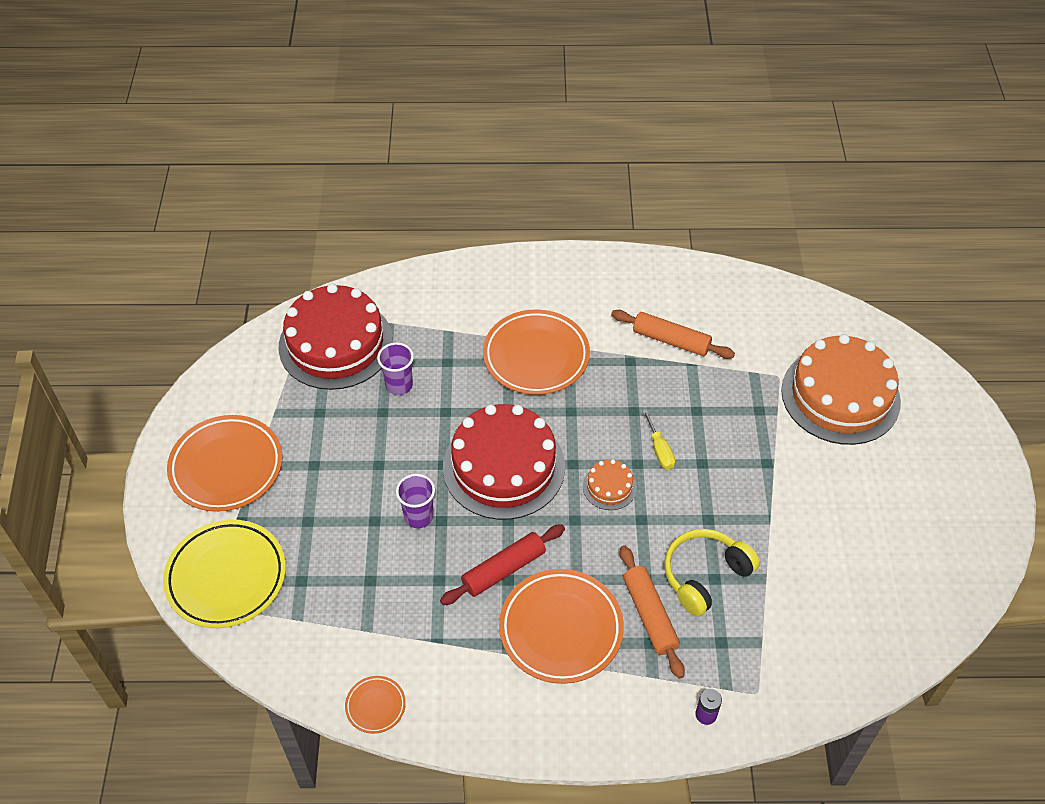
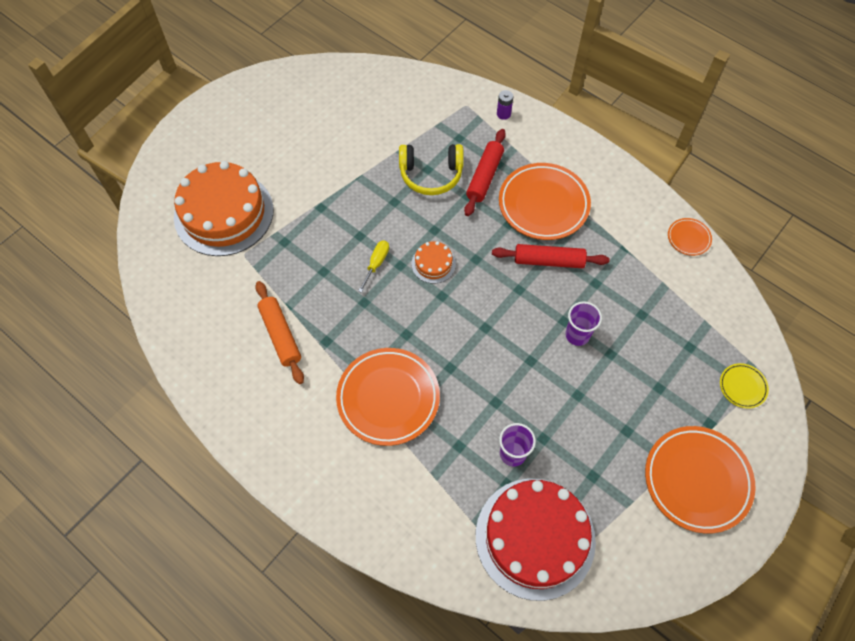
camera: 140 degrees left, 10 degrees up
yellow plate [163,520,286,628] -> yellow plate [720,363,769,409], size x0.47
red cake [443,404,565,520] -> none
orange rolling pin [620,545,685,679] -> red rolling pin [464,129,506,216]

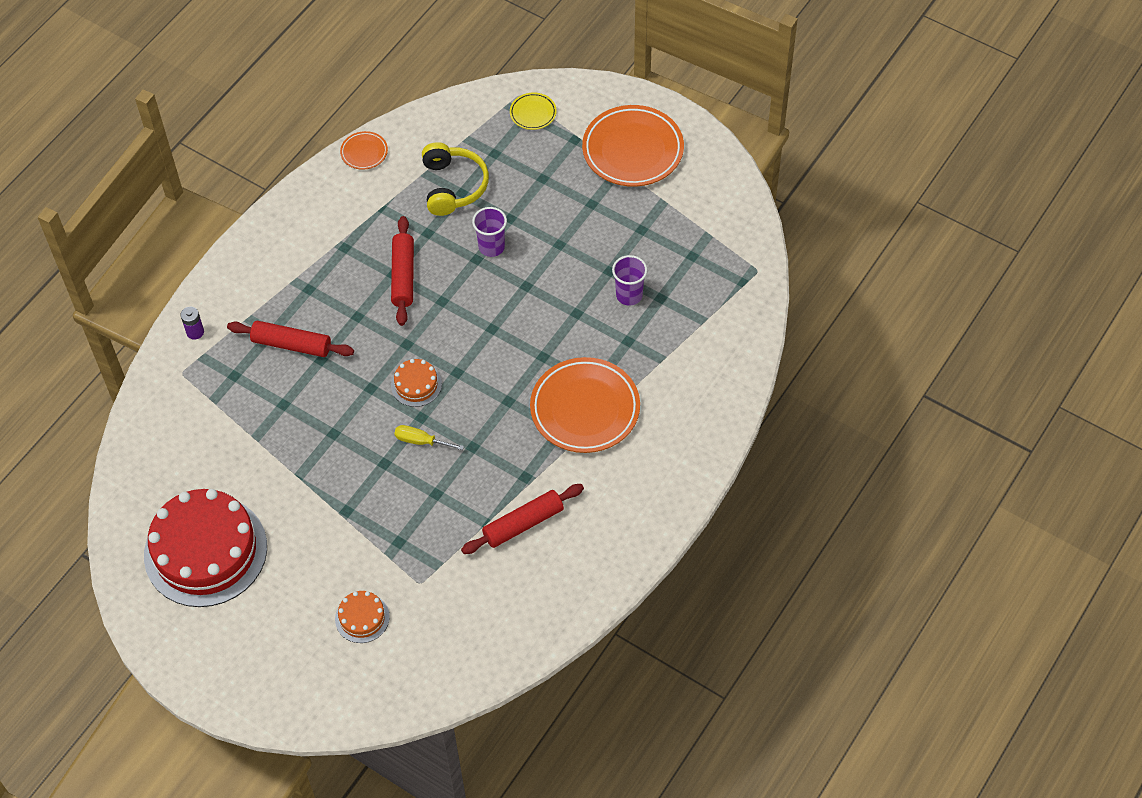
camera: 95 degrees left, 5 degrees down
orange cake [174,161,273,256] -> orange cake [335,591,390,643], size x0.43
orange rolling pin [255,281,304,384] -> red rolling pin [461,484,584,554]
yellow headphones [399,144,464,195] -> yellow headphones moved to [422,142,489,216]
red cake [476,479,596,601] -> red cake moved to [144,489,267,607]
orange plate [499,163,591,240] -> none

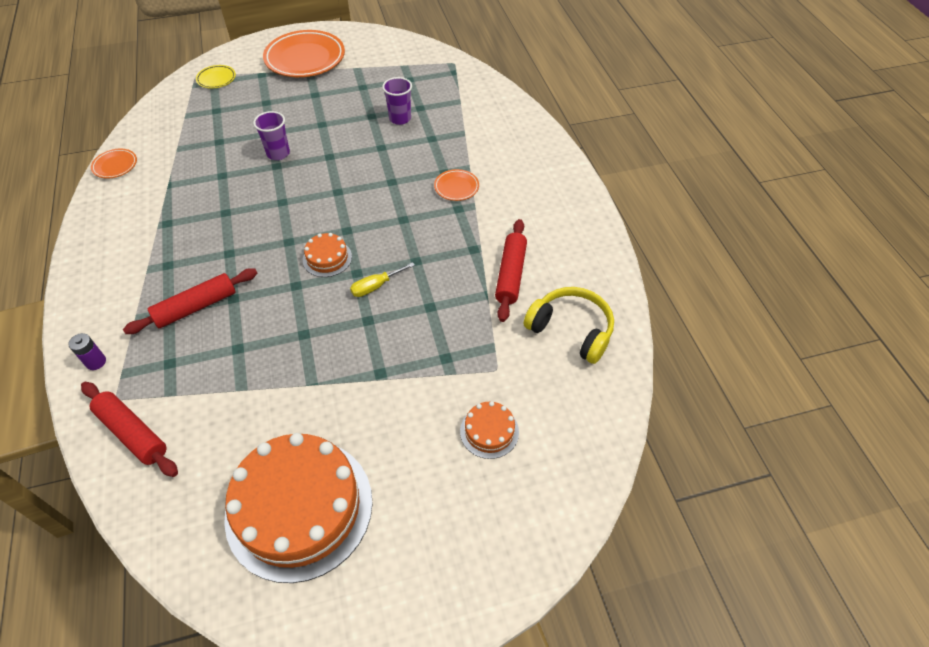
camera: 50 degrees left, 5 degrees down
red cake [144,489,267,607] -> orange cake [224,433,373,583]
red rolling pin [391,216,414,326] -> red rolling pin moved to [81,382,178,477]
yellow headphones [422,142,489,216] -> yellow headphones moved to [524,287,614,364]
orange plate [530,357,640,453] -> orange plate [434,169,479,201], size x0.47

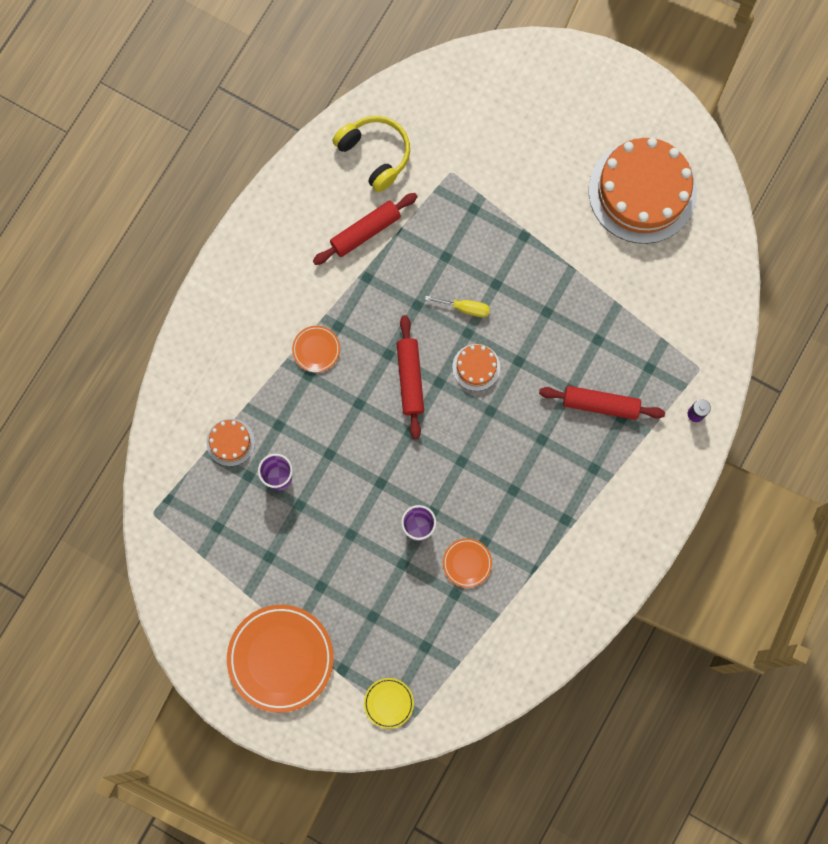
camera: 135 degrees left, 25 degrees up
red rolling pin [81,382,178,477] -> red rolling pin moved to [396,315,424,439]
orange plate [91,149,137,178] -> orange plate moved to [443,538,492,588]
orange cake [460,401,519,459] -> orange cake moved to [207,418,255,466]
yellow headphones [524,287,614,364] -> yellow headphones turned 150 degrees clockwise [332,116,410,192]

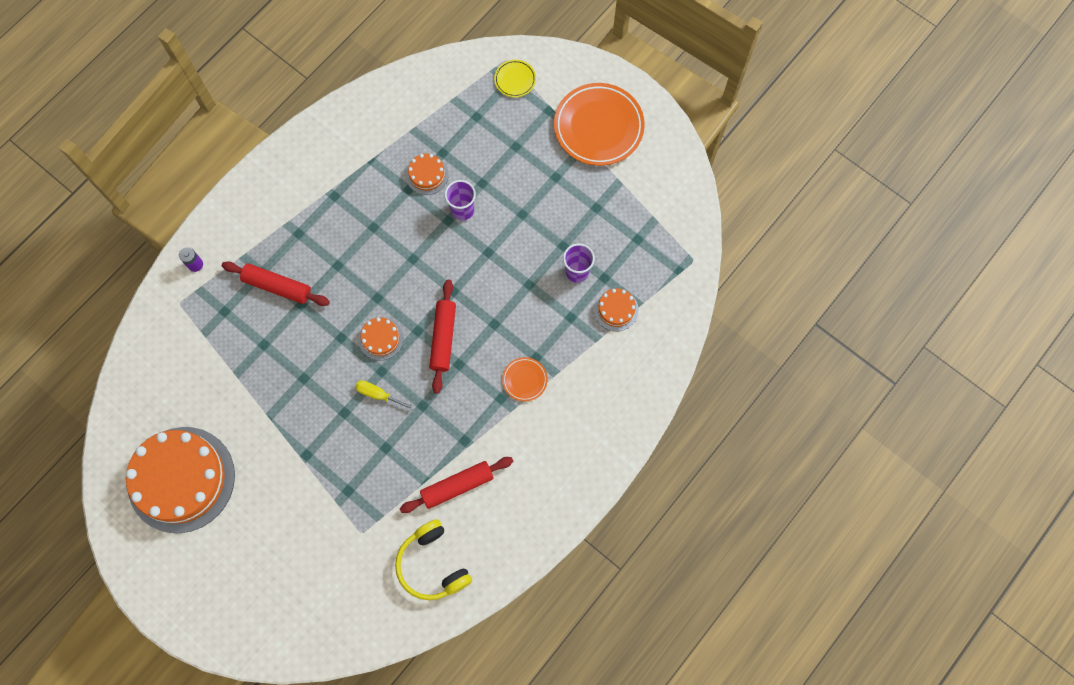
camera: 170 degrees left, 5 degrees down
orange plate [443,538,492,588] -> orange cake [406,153,449,195]

